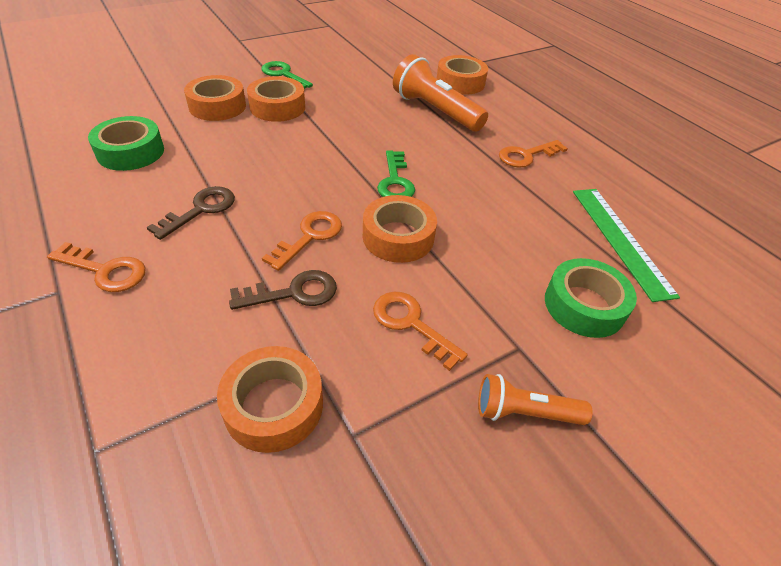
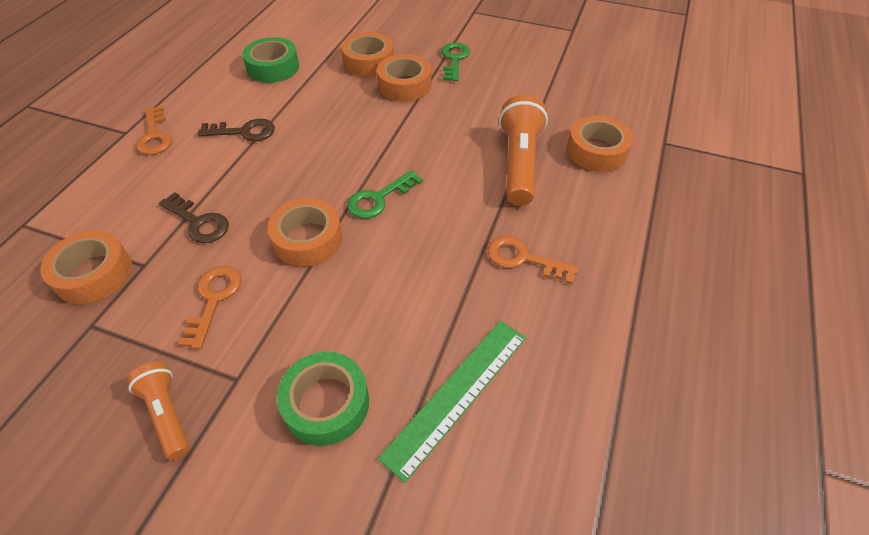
camera: 55 degrees right, 5 degrees up
orange key [262,211,342,271] -> none

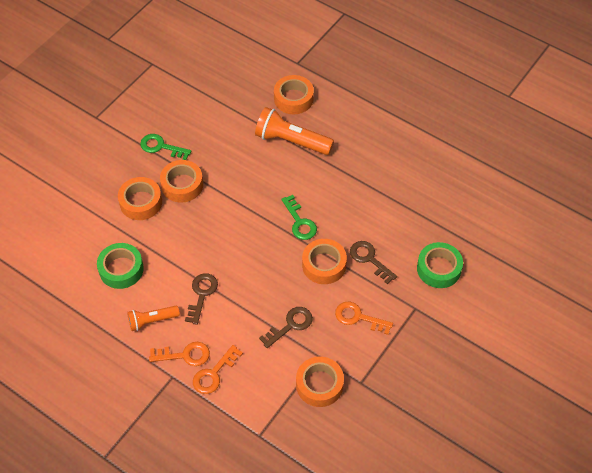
camera: 75 degrees left, 5 degrees up
orange flashlight [127,362,189,460] -> orange flashlight moved to [127,306,180,331]
green ruler [378,321,526,483] -> none
orange key [487,236,579,284] -> orange key moved to [193,345,243,394]
none -> brown key [350,241,397,284]

